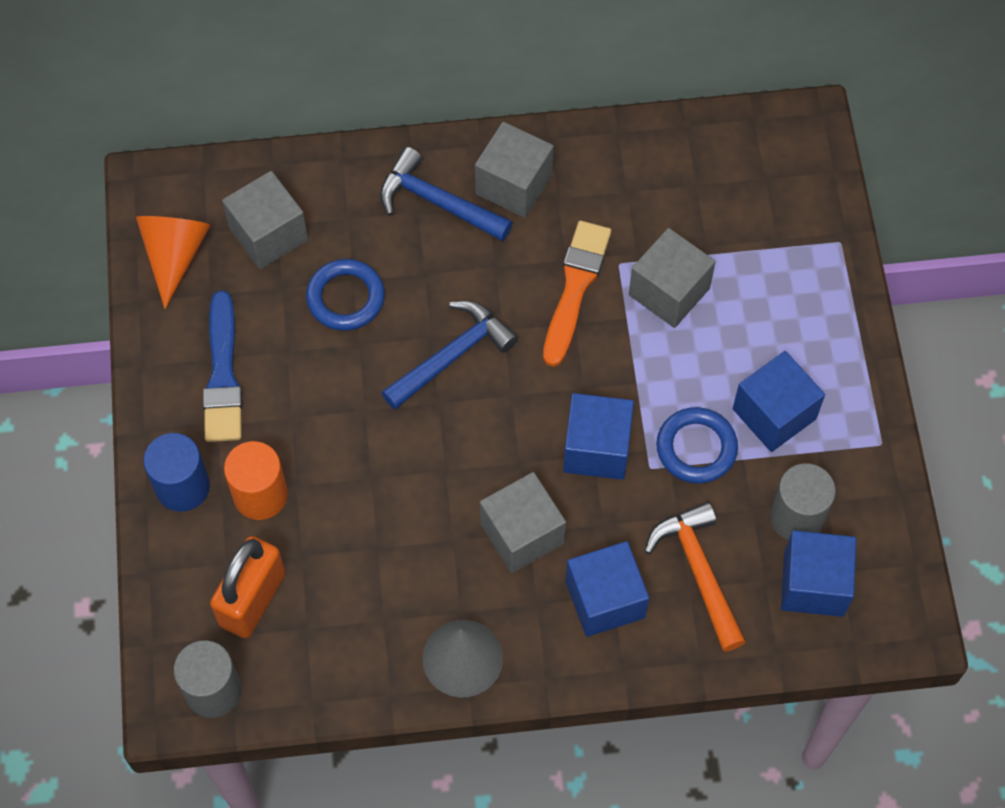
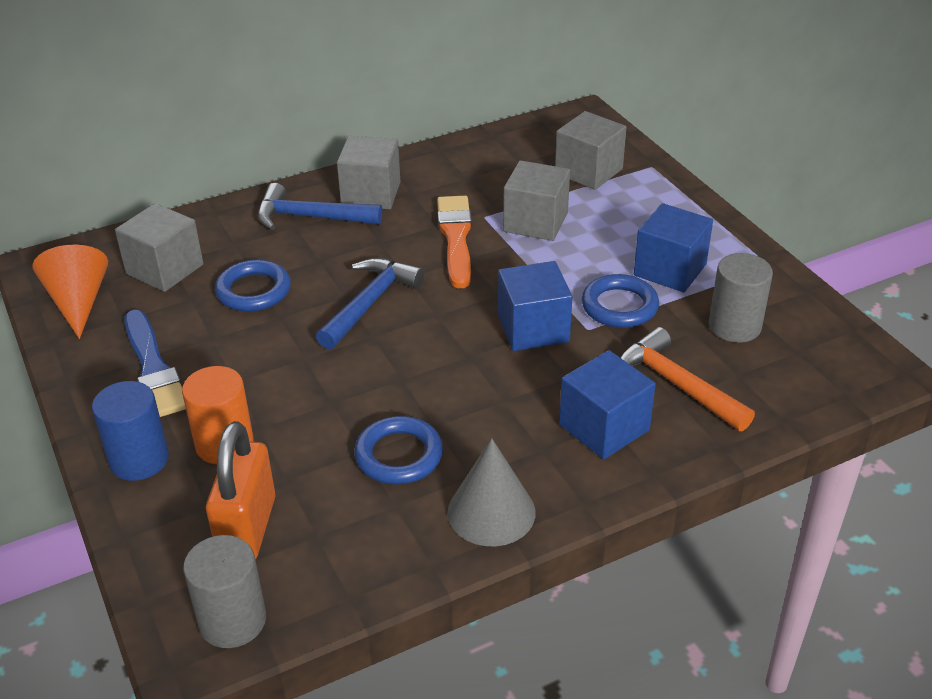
camera: 20 degrees left, 25 degrees down
grey cube [480,472,566,573] -> grey cube moved to [555,111,626,190]
blue cube [781,530,856,617] -> none
none -> blue ring [354,416,443,485]

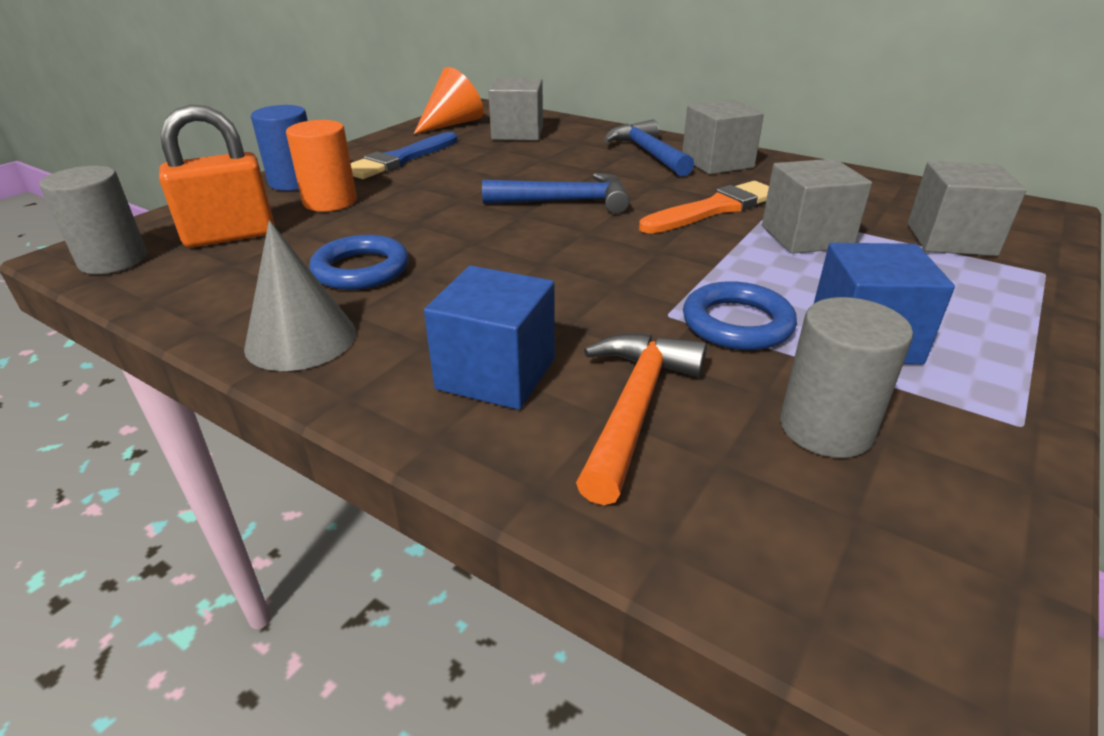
camera: 60 degrees right, 5 degrees down
blue ring [215,260,291,312] -> none
blue cube [498,261,573,351] -> none

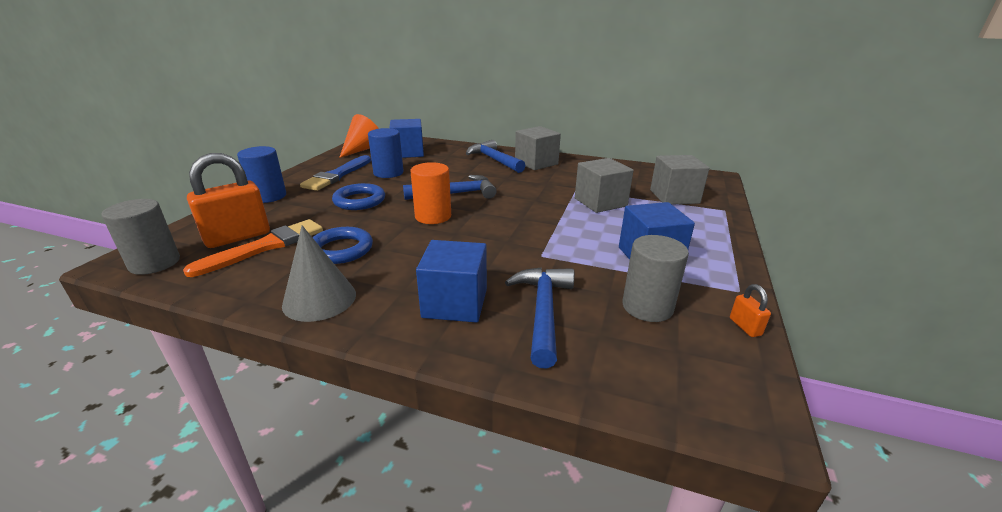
camera: 15 degrees left, 5 degrees down
orange cylinder [286,120,357,211] -> orange cylinder moved to [410,162,451,224]
grey cube [488,78,543,141] -> blue cube [389,119,424,158]
orange hammer [576,333,707,505] -> blue hammer [505,267,574,369]
orange brush [639,181,769,234] -> orange brush moved to [183,219,323,277]
blue ring [683,281,797,350] -> blue ring moved to [332,183,385,210]
none -> blue cylinder [368,128,404,178]
none -> orange padlock [730,284,771,337]

